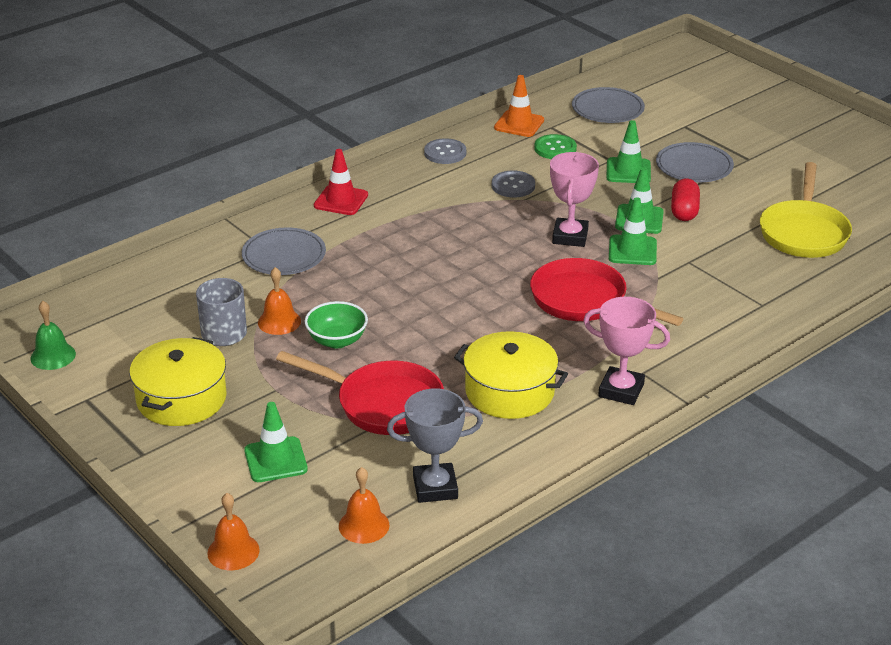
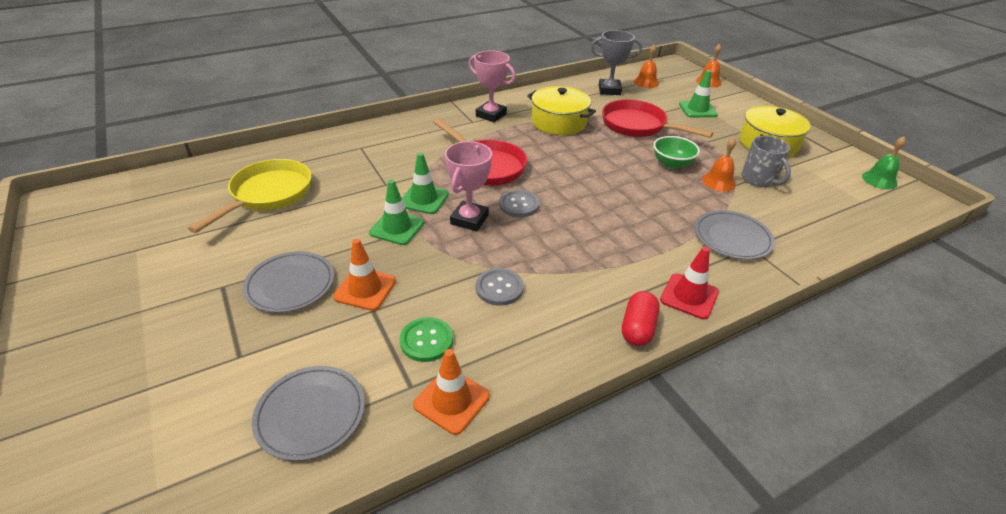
camera: 170 degrees left, 5 degrees up
grey button [424,138,466,164] -> grey button moved to [499,190,539,217]
green traffic cone [607,120,651,183] -> orange traffic cone [333,239,396,311]
red capsule [671,178,700,221] -> red capsule moved to [622,291,660,346]

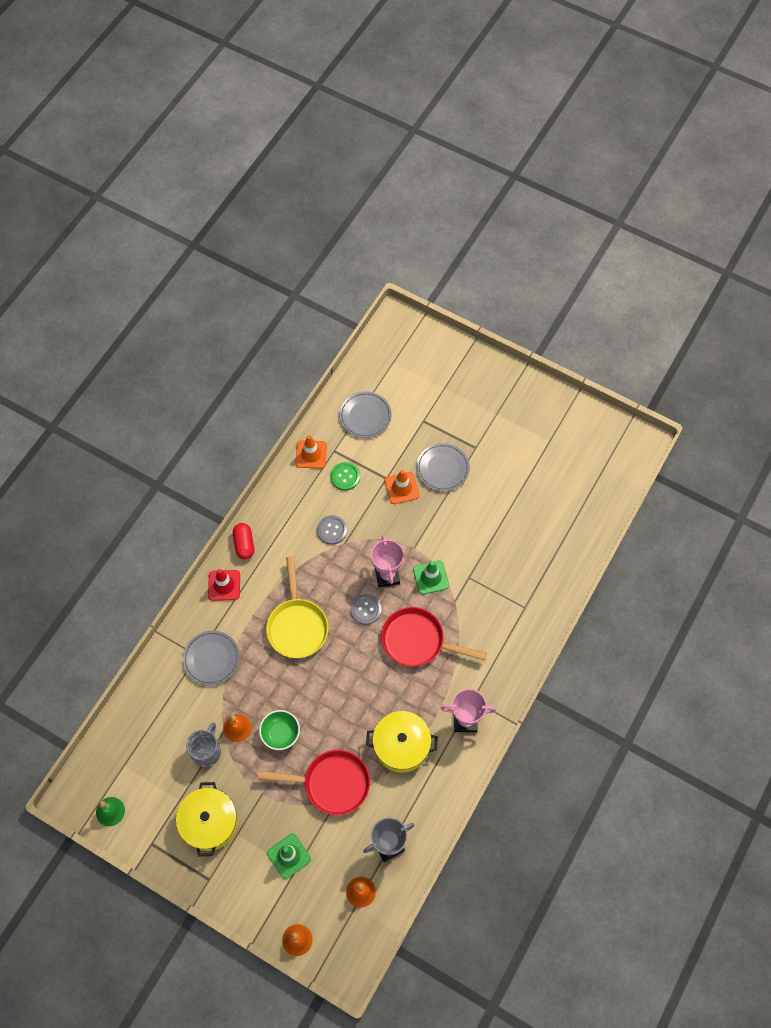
camera: 150 degrees right, 25 degrees up
yellow pan [188,159,312,233] -> yellow pan moved to [266,556,328,658]
green traffic cone [369,180,424,245] -> none
grey mug [741,136,791,187] -> grey mug turned 75 degrees clockwise [186,723,221,767]

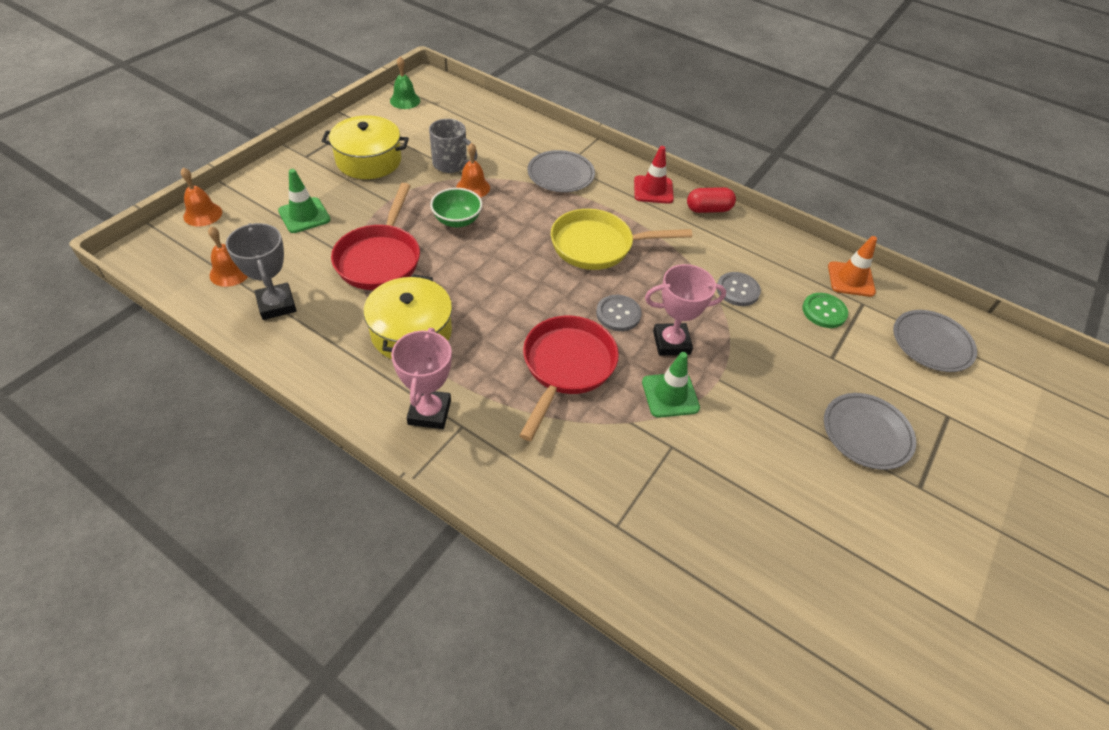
camera: 90 degrees right, 15 degrees down
orange traffic cone [385,470,420,504] -> none

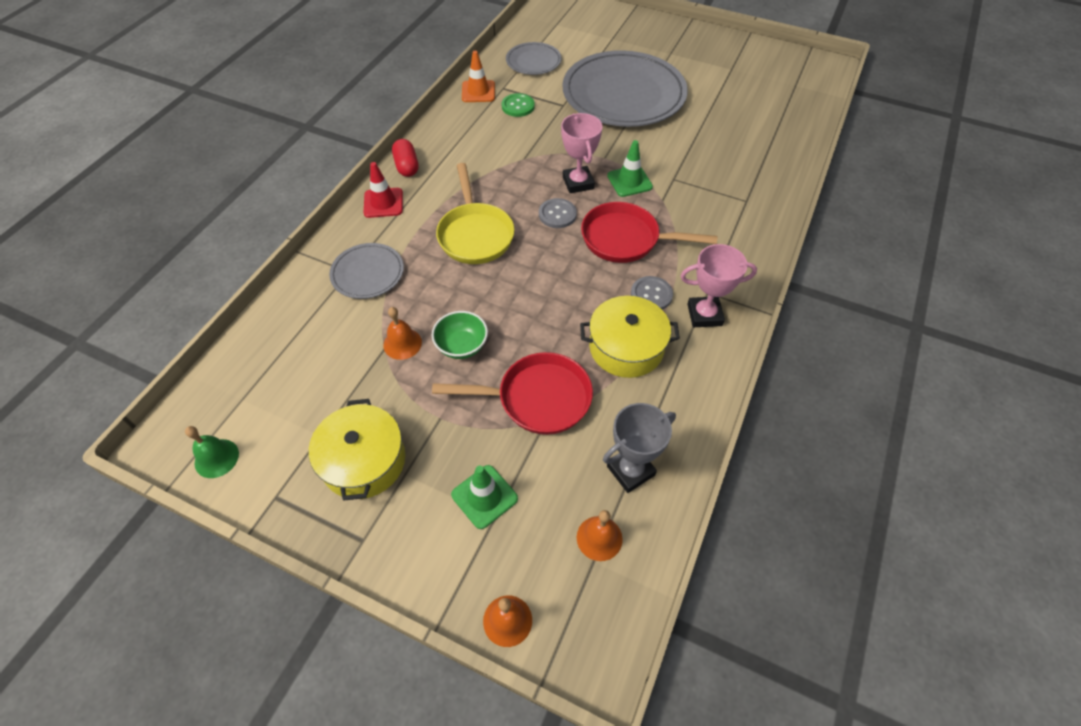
camera: 95 degrees left, 5 degrees up
grey mug [429,119,477,173] -> none
grey button [717,272,761,306] -> grey button moved to [631,276,673,310]
grey plate [824,393,916,470] -> grey plate [562,50,688,127], size x2.12

